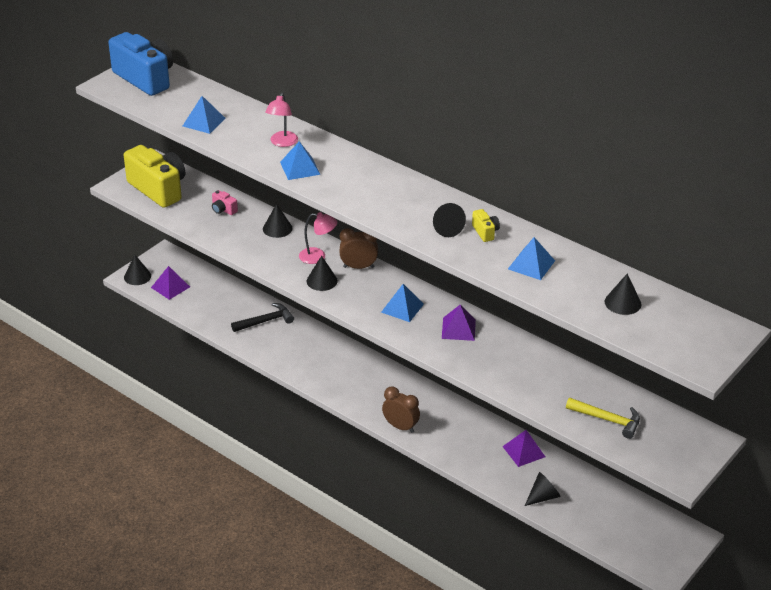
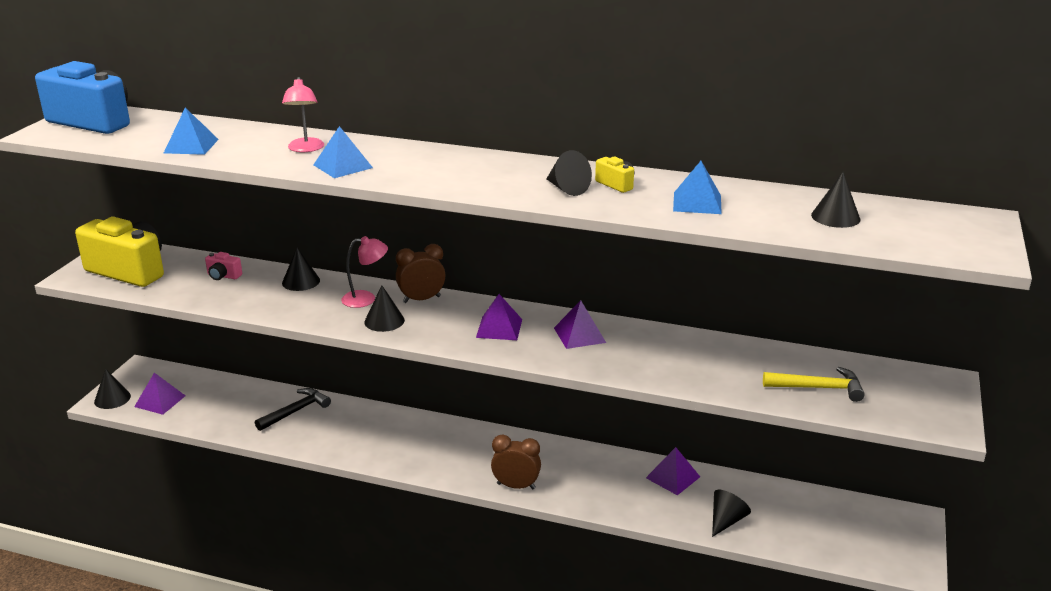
camera: 20 degrees left, 10 degrees down
blue pyramid [381,284,424,322] -> purple pyramid [476,294,522,340]

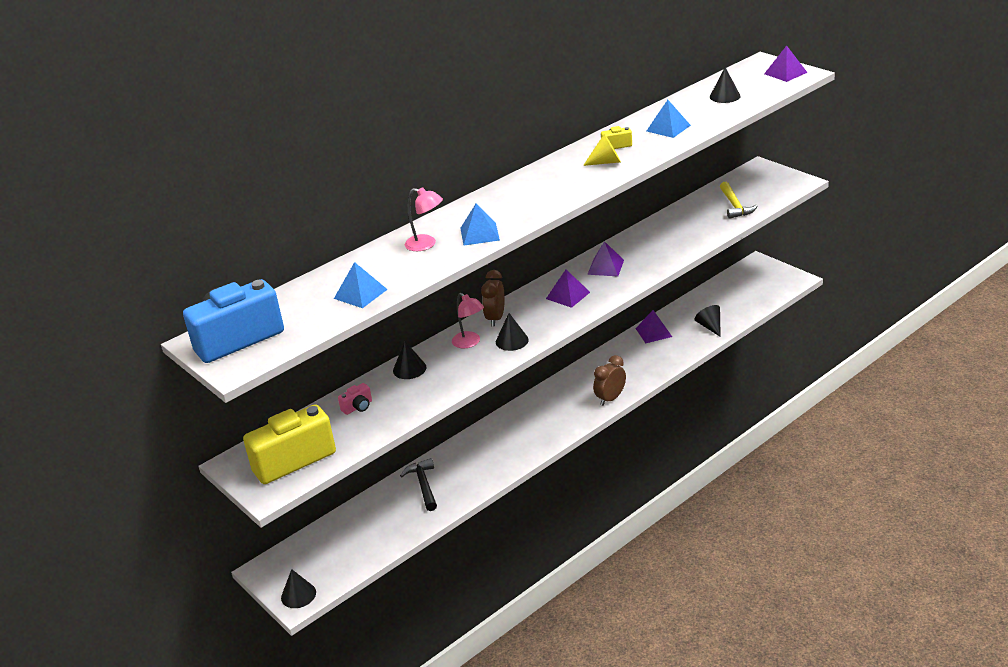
camera: 55 degrees left, 5 degrees up
purple pyramid [134,373,185,415] -> purple pyramid moved to [764,46,808,82]
pink lamp [341,236,388,308] -> pink lamp turned 120 degrees clockwise [452,293,484,348]
black cone [546,150,592,196] -> yellow cone [583,134,621,166]
yellow hammer [763,367,865,402] -> yellow hammer turned 135 degrees clockwise [720,182,758,219]

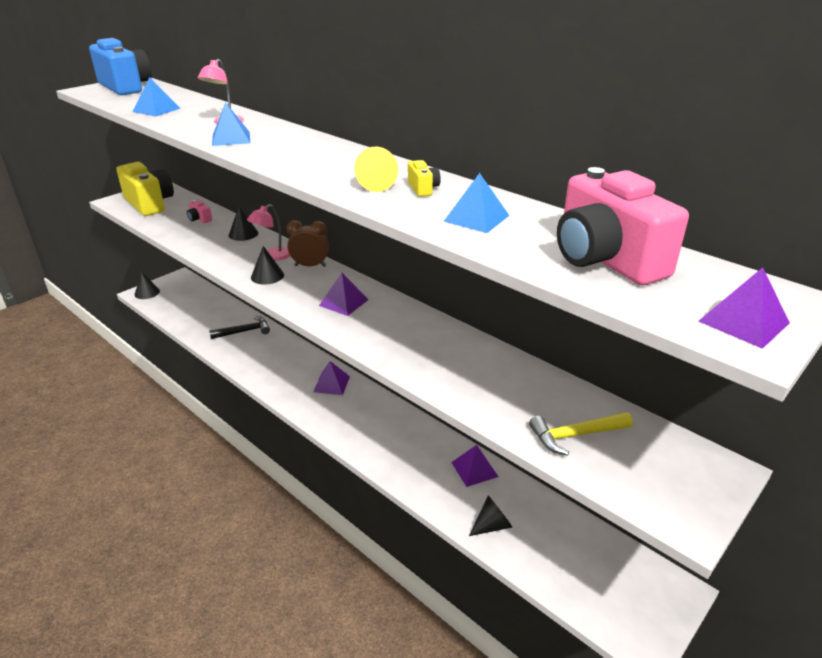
camera: 80 degrees right, 0 degrees up
purple pyramid [587,241,624,276] -> purple pyramid moved to [313,361,350,395]
brown clock [593,355,626,406] -> none
black cone [710,67,740,103] -> pink camera [557,167,689,285]

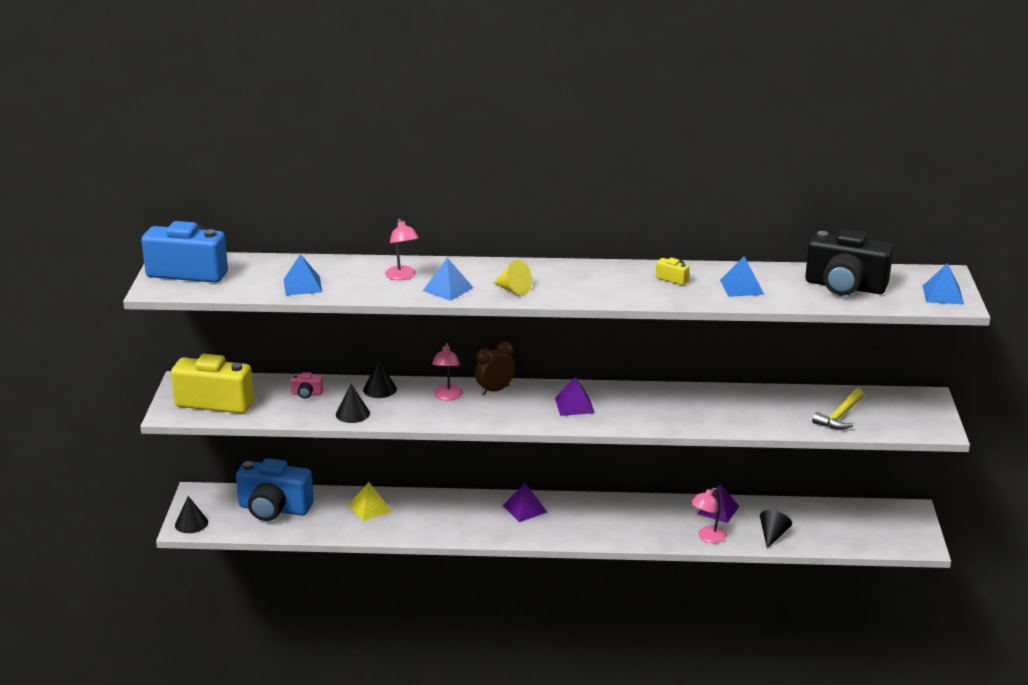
camera: 40 degrees left, 5 degrees down
black hammer [209,316,270,339] -> yellow pyramid [349,482,392,521]
black cone [251,246,284,285] -> black cone moved to [336,384,370,423]
yellow cone [354,146,398,192] -> yellow cone moved to [493,260,532,295]
pink camera [557,167,689,285] -> black camera [805,229,893,296]
purple pyramid [698,267,790,349] -> blue pyramid [923,263,964,304]
none -> blue camera [236,458,314,521]
none -> pink lamp [691,488,727,543]

